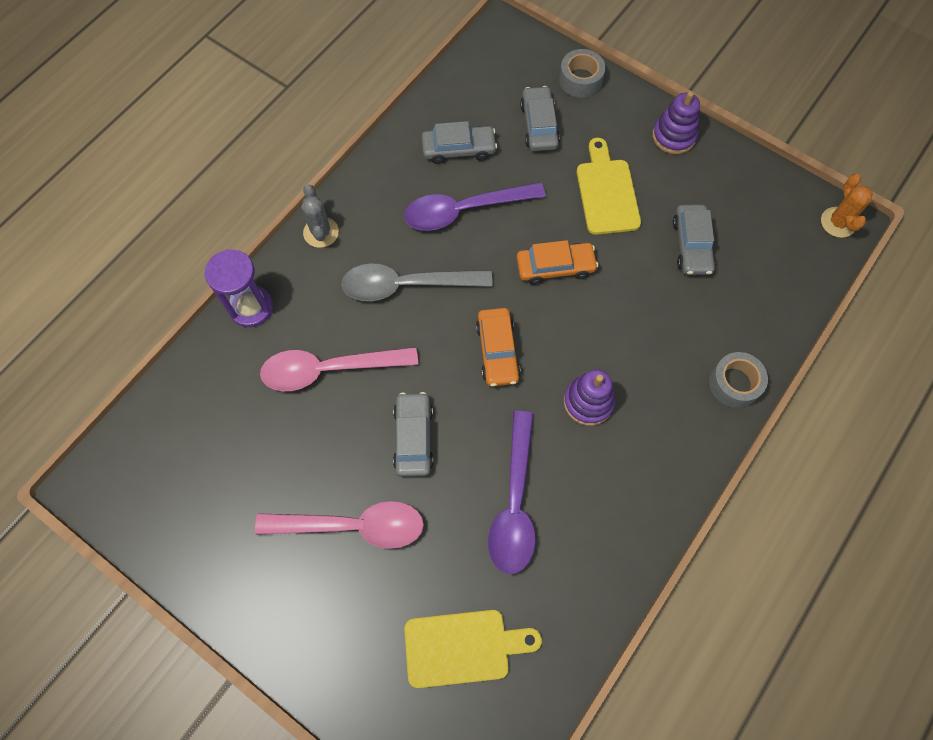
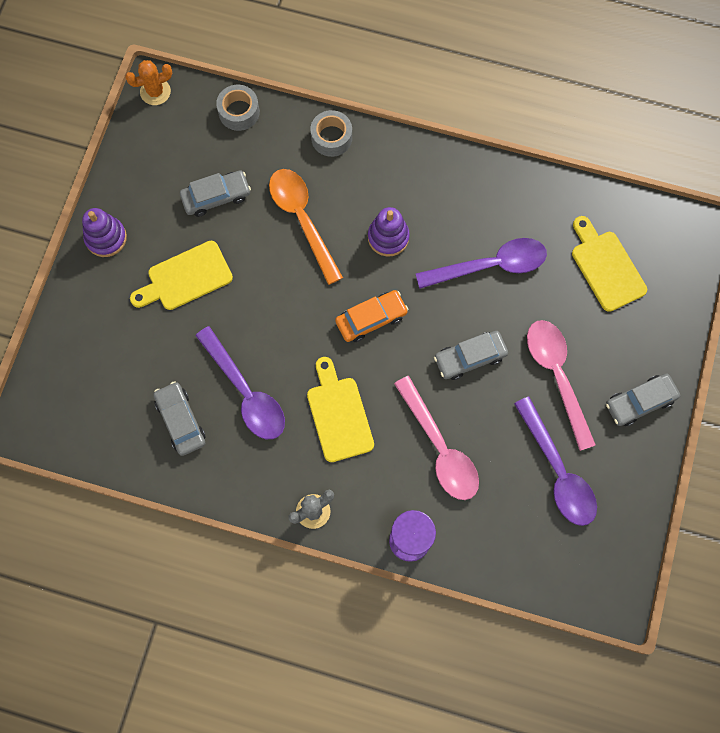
camera: 110 degrees left, 5 degrees up
grey spoon [341,263,493,301] -> yellow cutting board [307,357,374,462]
orange car [517,240,598,285] -> none
grey car [520,86,560,151] -> grey car moved to [606,374,680,426]
grey tape [559,49,606,98] -> grey tape moved to [216,85,260,131]
none -> orange spoon [269,169,343,285]
none -> purple spoon [514,397,597,526]

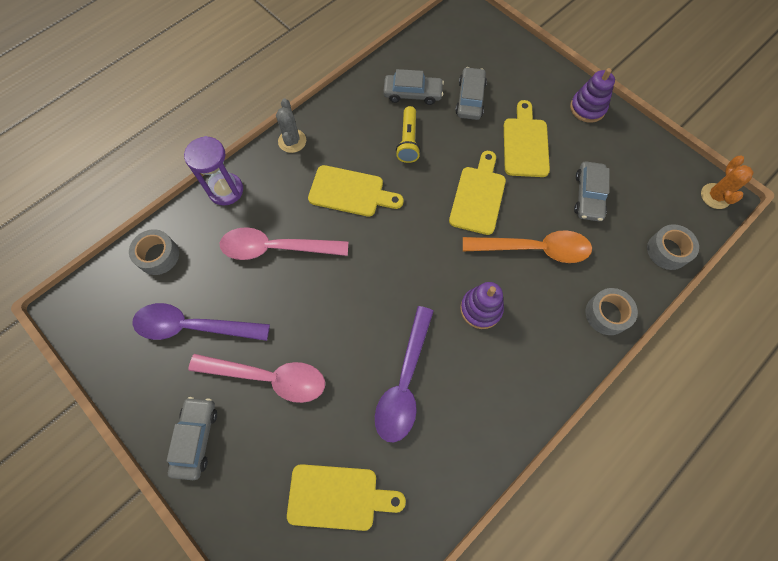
camera: 120 degrees right, 5 degrees down
purple spoon [195,326,285,439] -> yellow flashlight [396,106,421,163]
orange car [335,290,408,342] -> none
grey car [434,331,508,380] -> grey car moved to [455,67,487,120]
none -> grey tape [129,229,179,275]
none -> yellow cutting board [449,151,506,235]

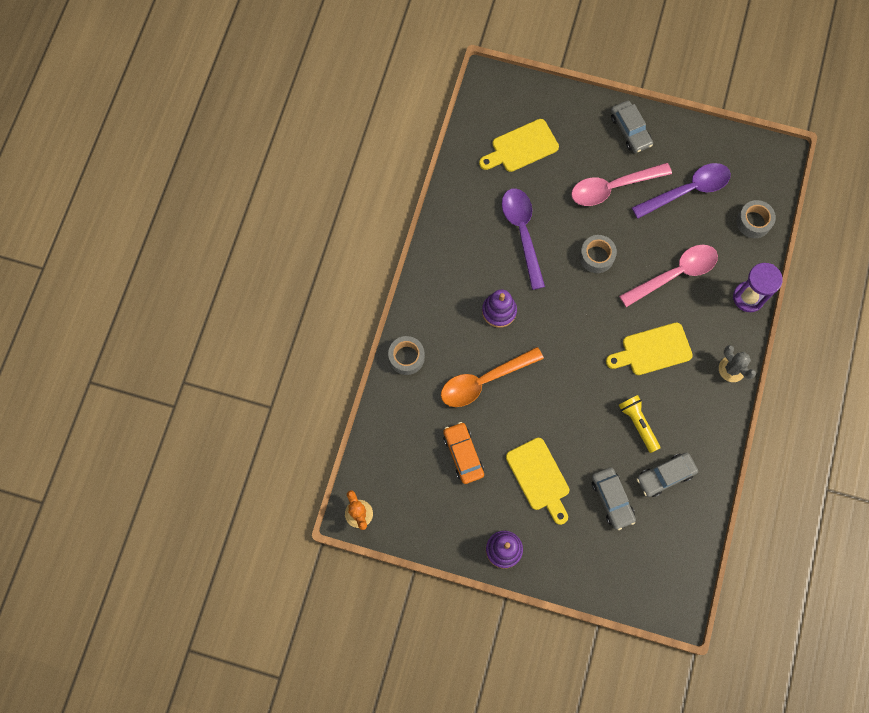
camera: 150 degrees right, 5 degrees up
yellow cutting board [449,151,506,235] -> none
grey car [574,161,610,221] -> orange car [443,422,484,484]
grey tape [647,224,699,270] -> grey tape moved to [579,235,617,273]

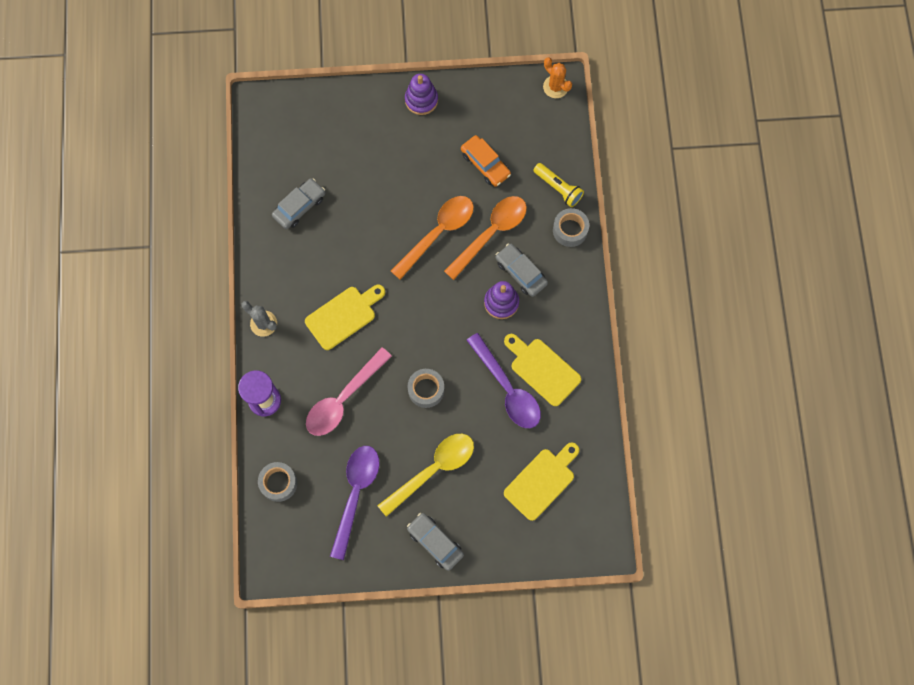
camera: 160 degrees right, 0 degrees up
yellow cutting board [506,438,569,525] -> yellow cutting board moved to [504,334,581,406]
pink spoon [571,163,672,206] -> yellow spoon [377,434,474,517]
grey car [592,467,636,530] -> grey car moved to [496,243,548,297]
yellow flashlight [619,395,660,453] -> yellow flashlight moved to [533,163,584,207]
purple spoon [632,163,731,219] -> purple spoon turned 150 degrees clockwise [330,446,380,560]
none -> orange spoon [391,196,474,280]

